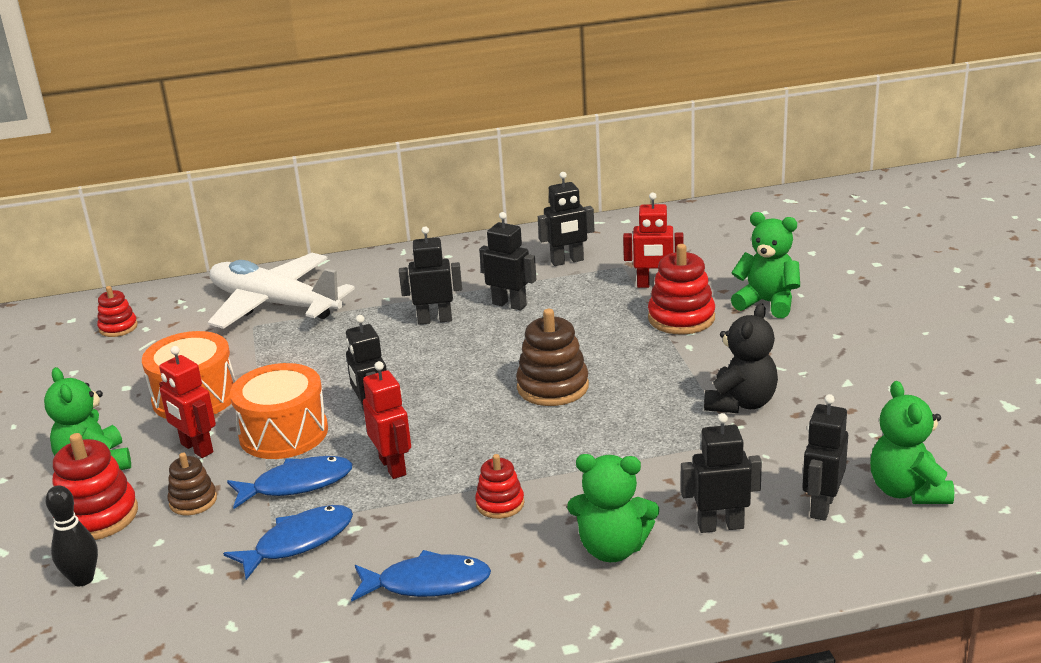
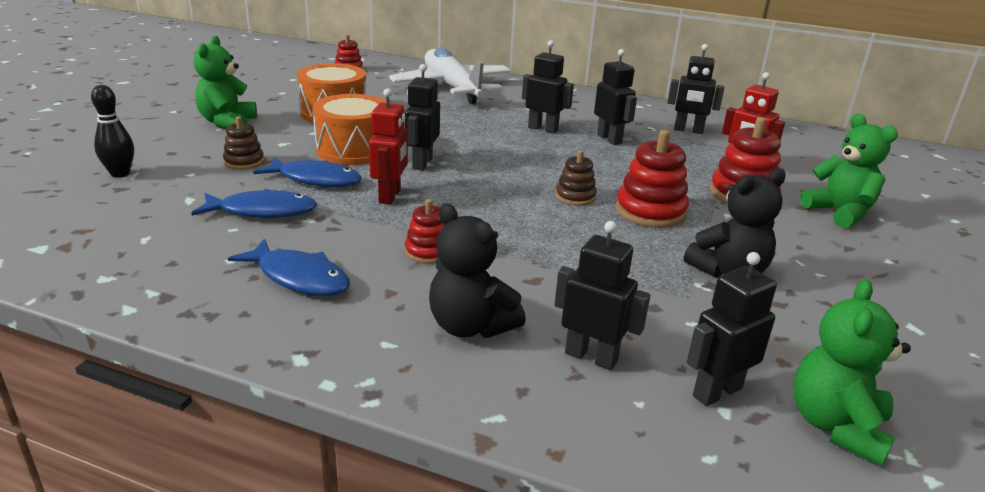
camera: 30 degrees right, 0 degrees up
red stacking toy [52,433,138,540] -> red stacking toy moved to [616,130,689,228]
red robot [159,346,216,458] -> none
brown stacking toy [516,309,589,406] -> brown stacking toy [555,150,597,206], size x0.59
green teddy bear [567,454,659,562] -> black teddy bear [429,203,526,338]

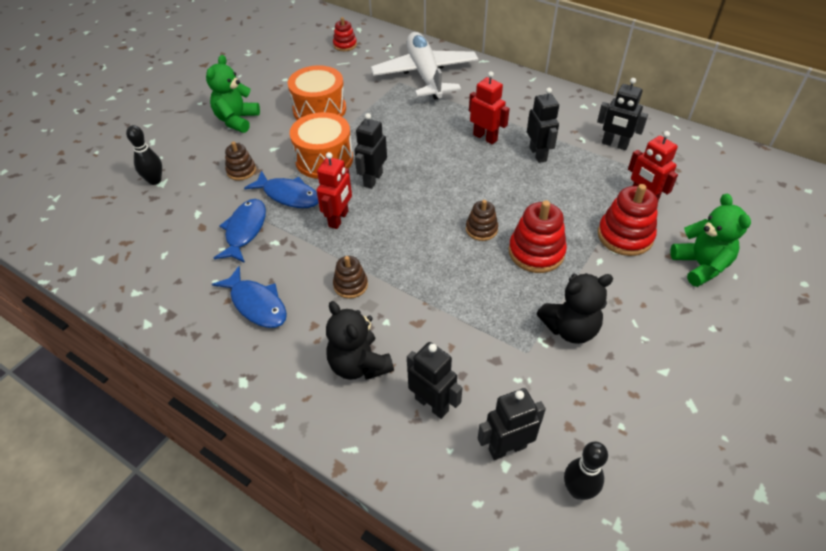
camera: 15 degrees right, 20 degrees up
blue fish [191,189,317,218] -> blue fish turned 90 degrees counterclockwise [214,199,266,263]
red stacking toy [405,199,445,264] -> brown stacking toy [333,256,368,299]
black robot [522,40,574,134] -> red robot [469,71,510,145]
green teddy bear [793,280,911,466] -> black bowling pin [564,442,608,500]

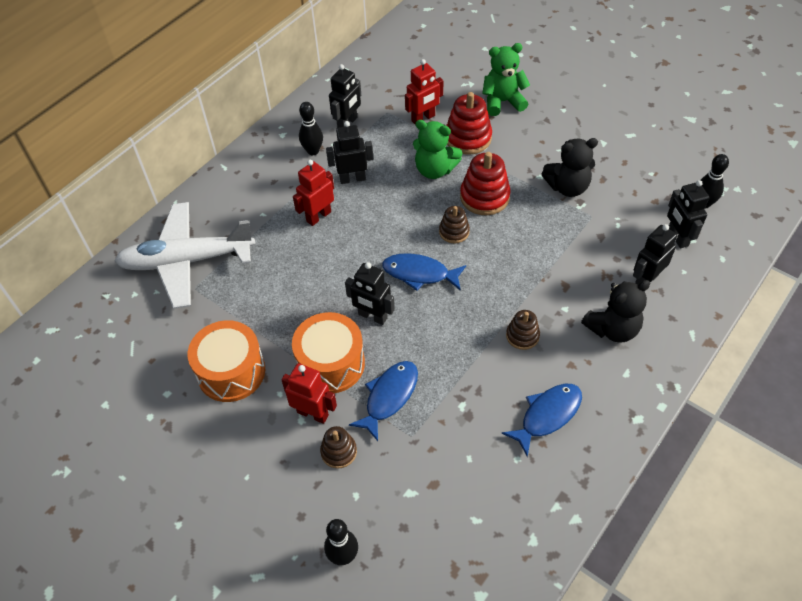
camera: 85 degrees left, 5 degrees up
green teddy bear [206,55,260,133] -> green teddy bear moved to [413,120,462,179]
blue fish [214,199,266,263] -> blue fish moved to [382,253,466,291]
red robot [317,152,352,229] -> red robot moved to [281,363,337,424]
red stacking toy [333,17,357,51] -> none
black teddy bear [537,273,613,344] -> black teddy bear turned 90 degrees clockwise [542,138,598,197]
none -> black bowling pin [299,102,323,155]

